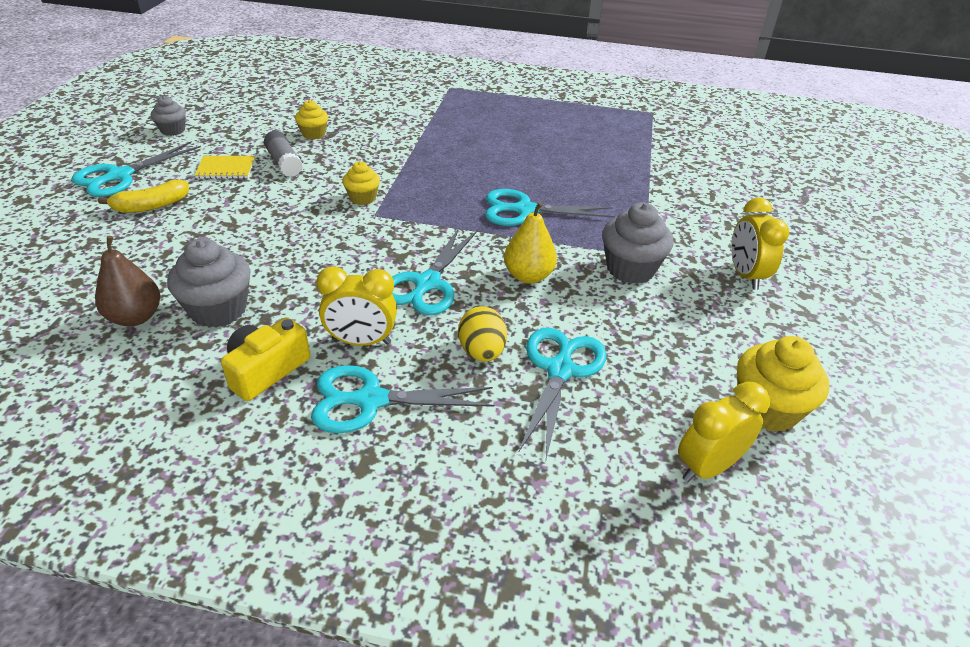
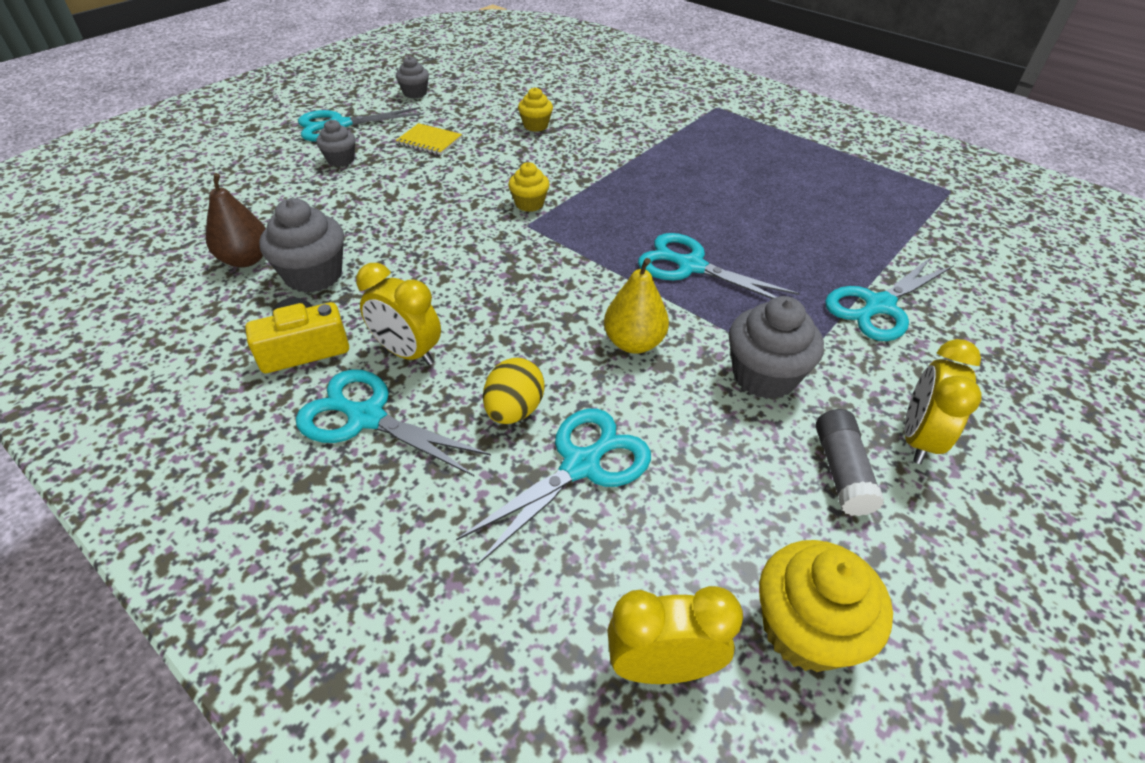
camera: 30 degrees right, 5 degrees up
yellow banana [98,180,189,213] -> grey cupcake [316,120,356,167]
grey glue stick [264,131,302,177] -> grey glue stick moved to [816,409,884,516]
turquoise scissors [392,228,478,315] -> turquoise scissors moved to [825,256,954,341]

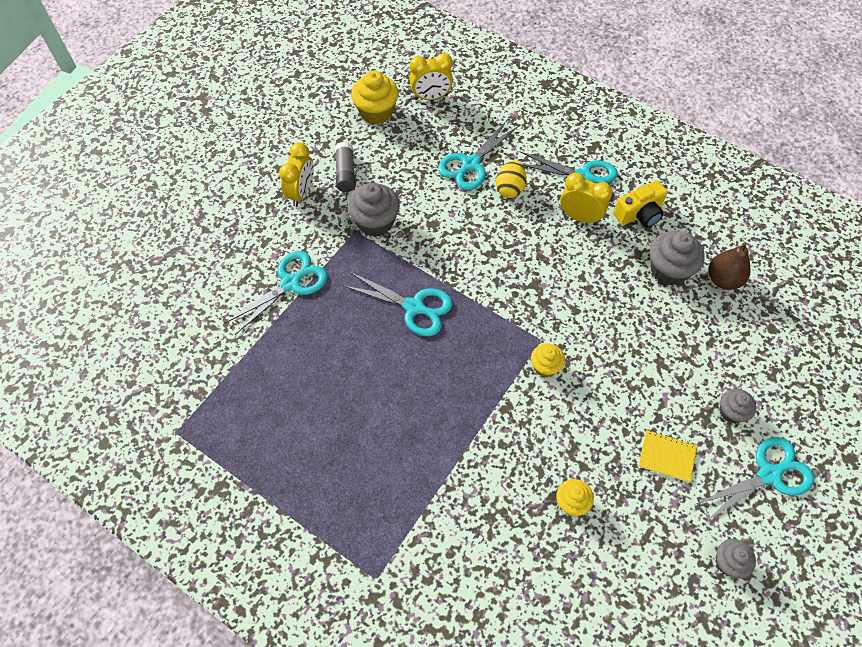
camera: 175 degrees right, 15 degrees up
yellow pear [604,258,669,354] -> none

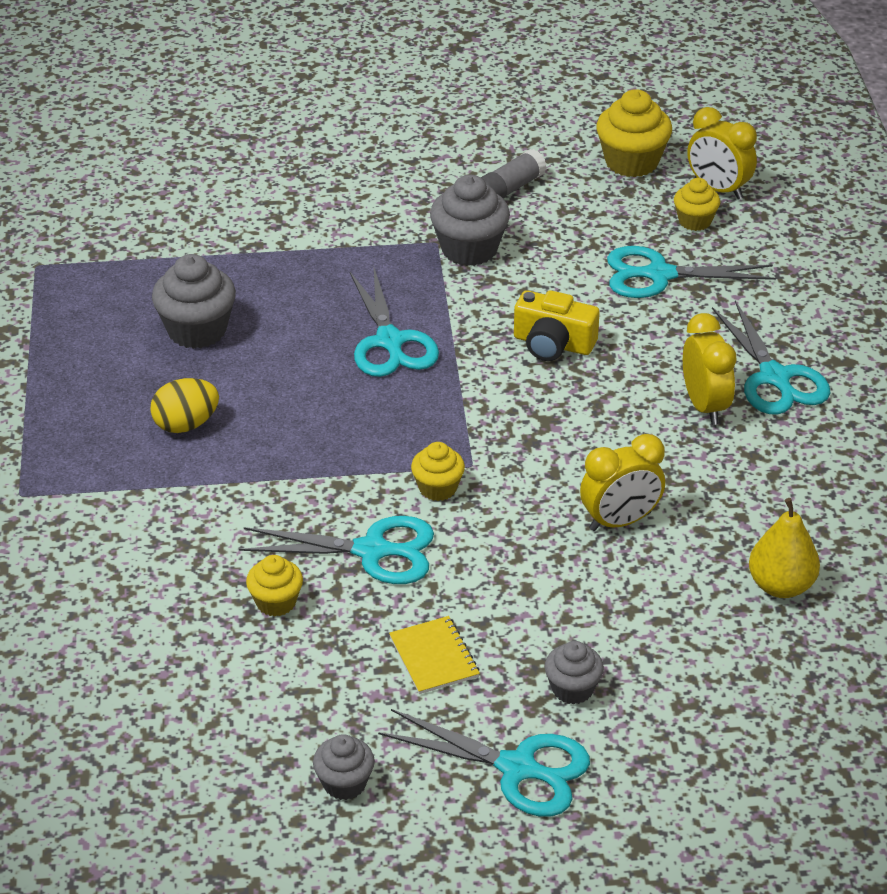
camera: 50 degrees right, 20 degrees down
turquoise scissors [225,251,328,335] -> turquoise scissors moved to [239,516,434,584]
yellow clock [279,142,314,207] -> yellow clock moved to [580,434,665,531]
yellow egg [496,160,526,198] -> yellow egg moved to [150,378,219,433]
yellow camera [613,180,668,228] -> yellow camera moved to [514,290,600,361]
grey cupcake [650,231,705,286] -> grey cupcake moved to [152,254,236,349]
brown pear [709,242,750,290] -> yellow pear [749,498,820,598]
none -> yellow cupcake [674,178,720,231]

